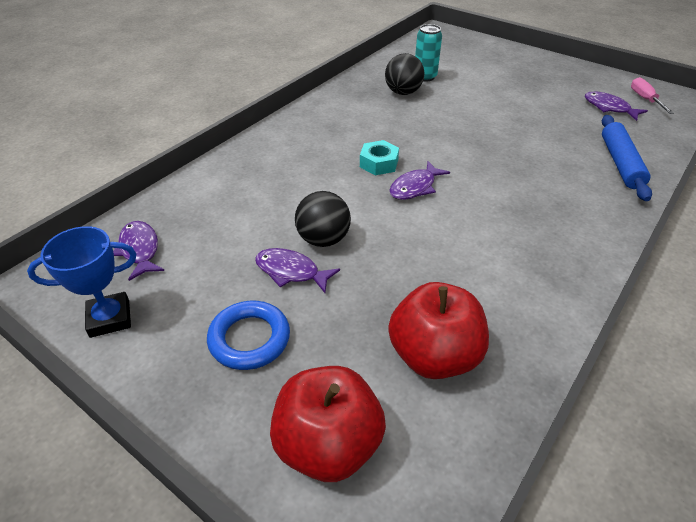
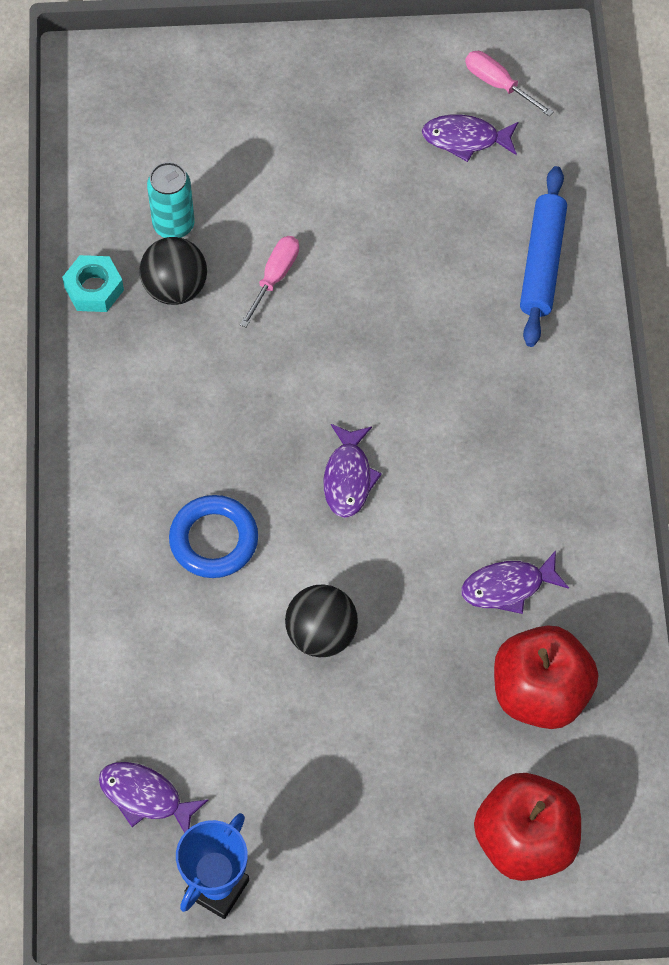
camera: 40 degrees left, 20 degrees up
blue ring [207,301,290,370] -> blue ring moved to [169,495,258,578]
purple fish [255,248,340,293] -> purple fish moved to [461,550,569,614]
turquoise nut [360,140,399,175] -> turquoise nut moved to [62,255,124,312]
blue rolling pin [602,115,652,201] -> blue rolling pin turned 45 degrees clockwise [520,166,567,347]
none -> pink screwdriver [240,236,299,328]

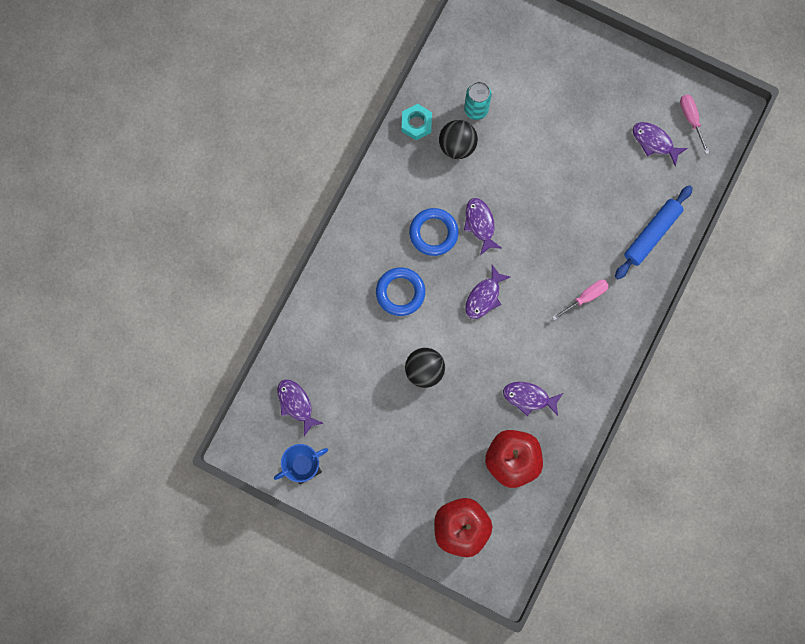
camera: 30 degrees right, 15 degrees up
pink screwdriver [240,236,299,328] -> pink screwdriver moved to [552,280,609,321]
none -> blue ring [409,208,458,256]
none -> purple fish [464,198,501,255]

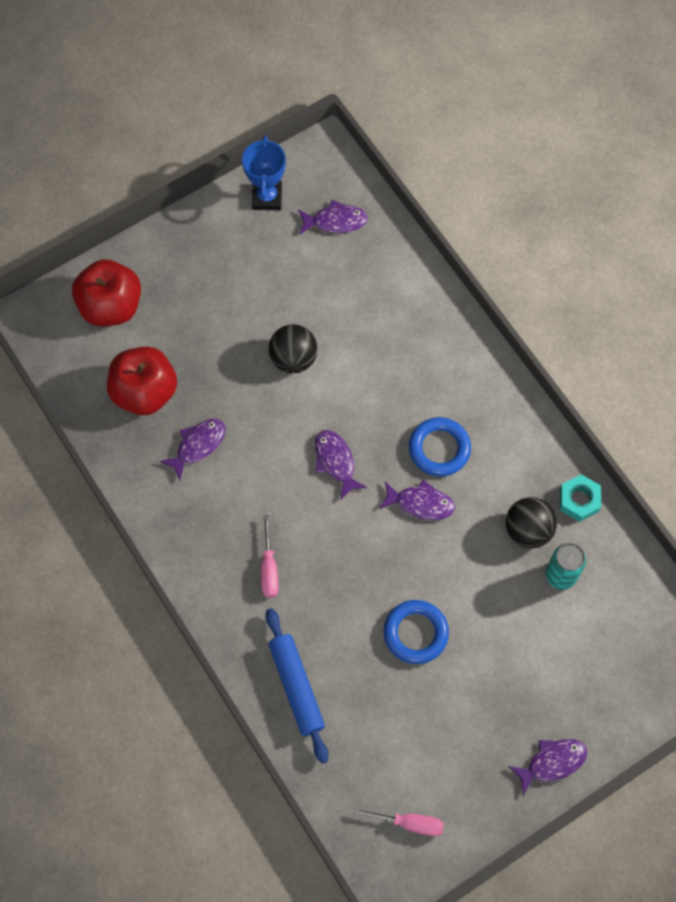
camera: 120 degrees right, 10 degrees down
blue ring [376,267,425,316] -> blue ring moved to [383,600,449,664]
purple fish [633,122,688,166] -> purple fish moved to [508,739,587,795]

